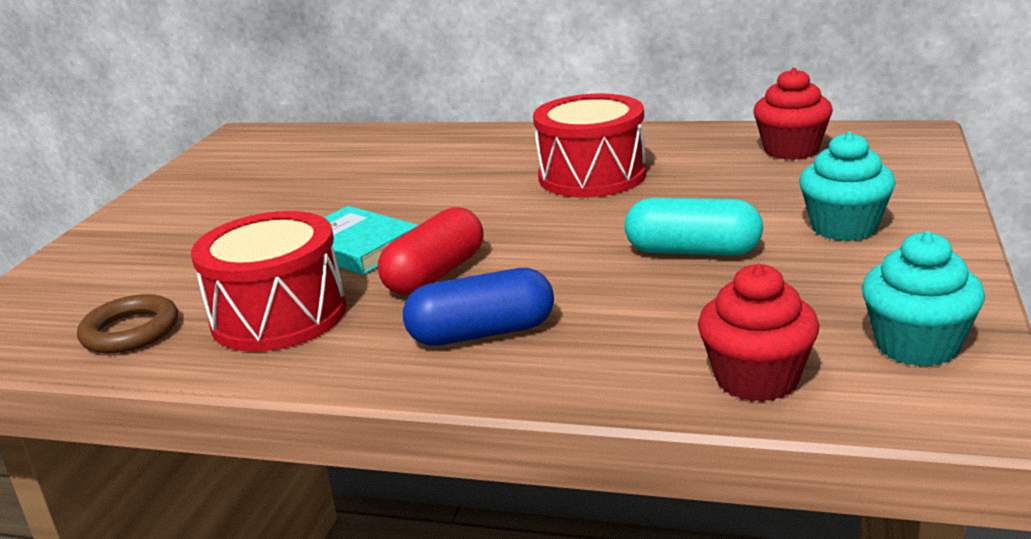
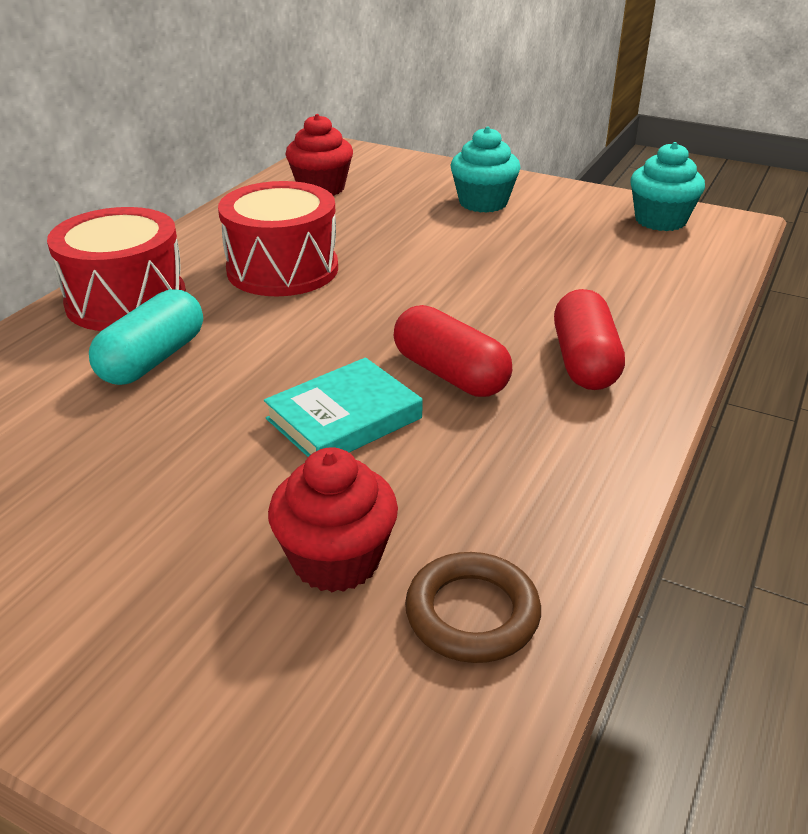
camera: 80 degrees left, 10 degrees up
red drum [191,211,346,352] -> red drum moved to [47,207,186,331]
blue capsule [403,268,554,346] -> red capsule [554,289,625,390]
turquoise capsule [625,198,763,255] -> turquoise capsule moved to [89,289,203,385]
red cupcake [698,264,819,402] -> red cupcake moved to [268,447,398,592]

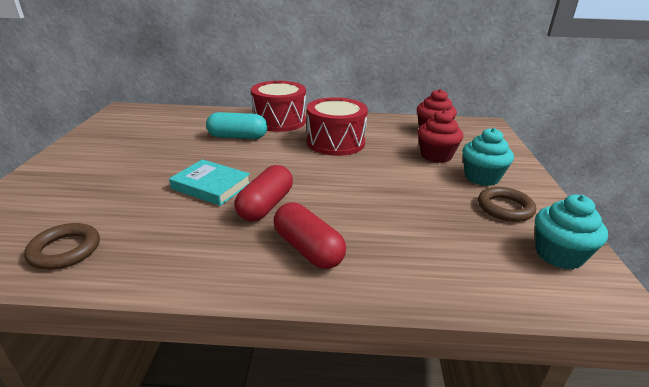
camera: 65 degrees right, 5 degrees down
red cupcake [268,447,398,592] -> red cupcake moved to [418,109,463,163]
red capsule [554,289,625,390] -> red capsule turned 75 degrees clockwise [274,202,346,269]
none -> brown ring [478,187,536,222]

